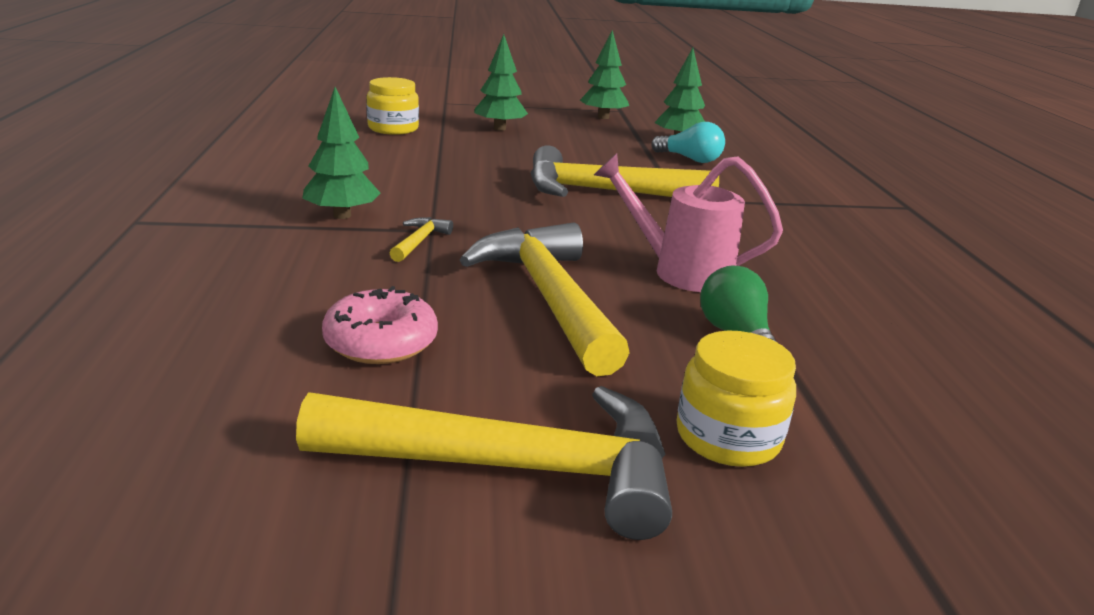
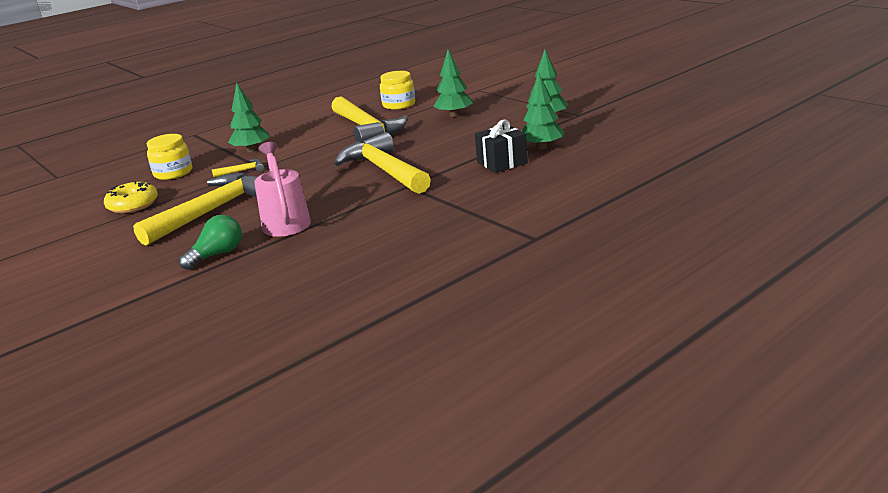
camera: 60 degrees right, 0 degrees up
yellow hammer [296,386,672,540] -> yellow hammer moved to [331,96,409,143]
pink donut [322,286,438,364] -> yellow donut [104,181,158,214]
turquoise light bulb [651,122,725,163] -> black gift [475,119,528,173]
yellow jar [676,331,796,467] -> yellow jar moved to [147,134,192,180]

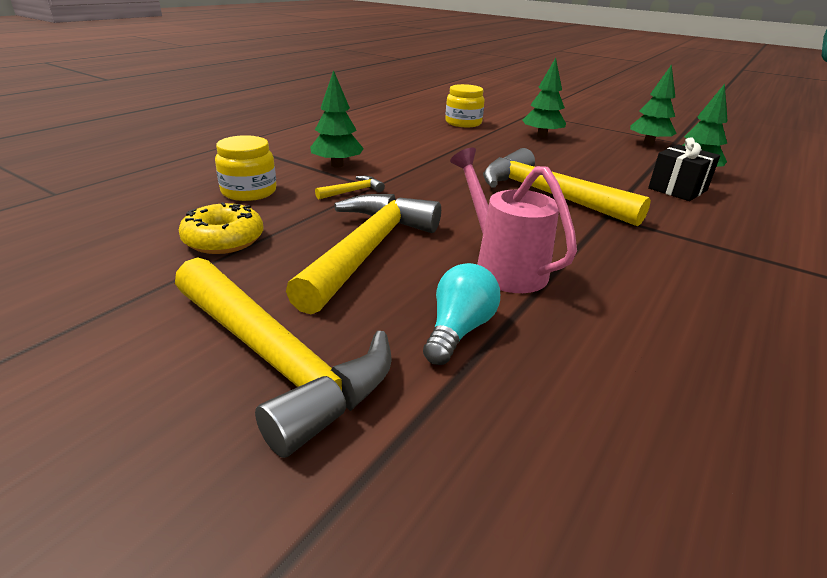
camera: 20 degrees left, 5 degrees up
green light bulb [179,215,242,270] -> turquoise light bulb [423,263,500,365]
yellow hammer [331,96,409,143] -> yellow hammer moved to [175,257,392,458]

